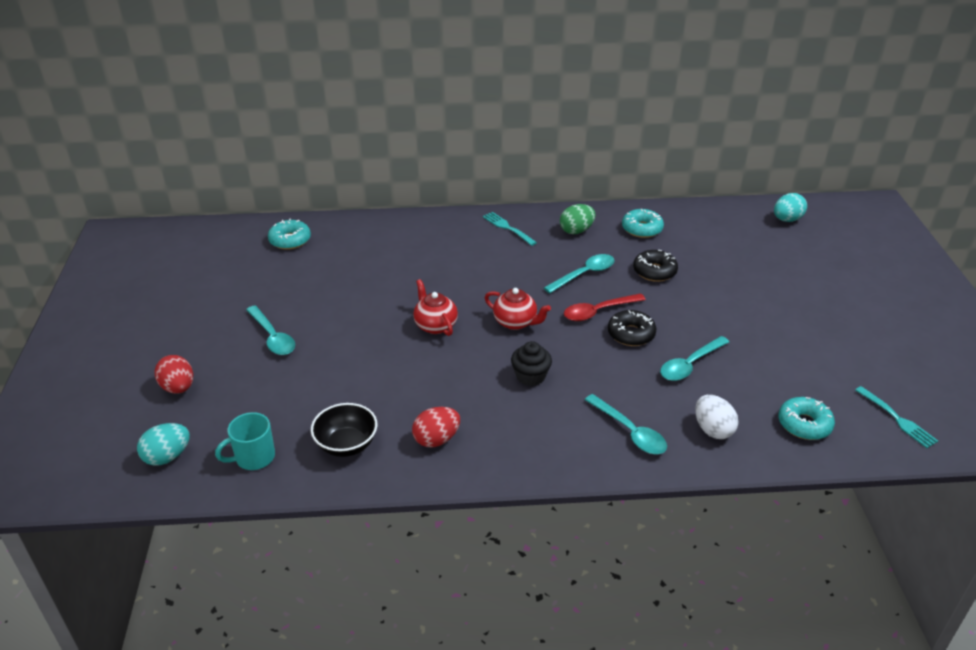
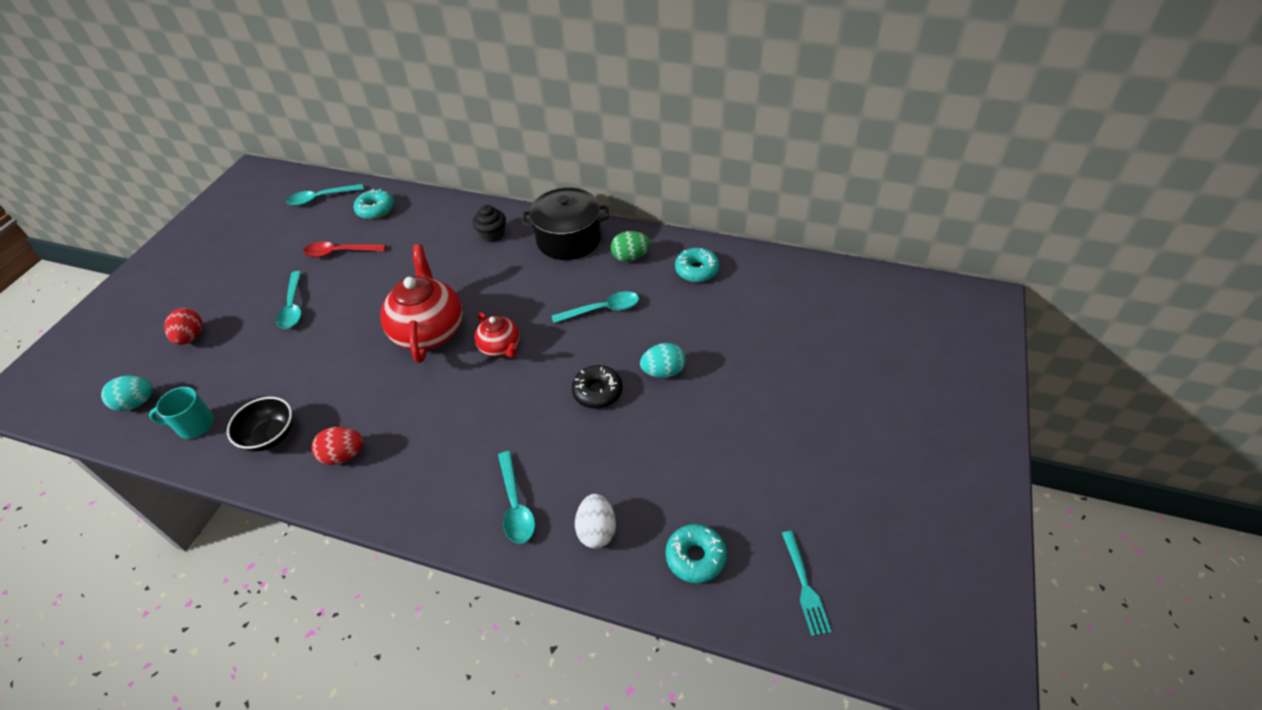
camera: 25 degrees right, 10 degrees up
red teapot [413,279,458,336] -> red teapot [381,245,463,363], size x1.80
turquoise fork [483,212,537,246] -> black pot [522,188,609,260]
black cupcake [511,341,552,386] -> black cupcake moved to [472,205,506,242]
red spoon [564,293,646,321] -> red spoon moved to [303,242,386,258]
black donut [633,250,678,282] -> none
turquoise spoon [660,336,729,381] -> turquoise spoon moved to [286,184,364,206]
turquoise egg [774,193,807,222] -> turquoise egg moved to [640,343,686,378]

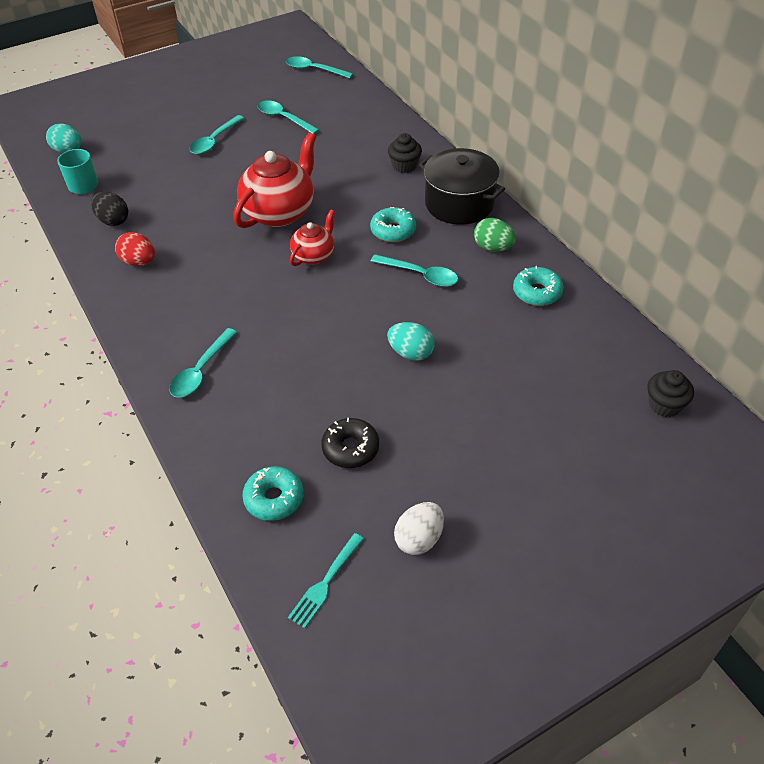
camera: 40 degrees right, 0 degrees up
red egg [164,308,202,345] -> none
black bowl [227,397,292,452] -> black egg [91,192,128,226]
red spoon [303,242,386,258] -> turquoise spoon [258,100,319,134]
turquoise donut [354,189,394,219] -> turquoise donut moved to [370,207,416,242]
red teapot [475,312,520,358] -> red teapot turned 150 degrees counterclockwise [290,209,335,266]
black donut [572,365,623,409] -> black donut moved to [321,418,379,468]
white egg [575,494,616,549] -> white egg moved to [394,502,444,555]
none -> black cupcake [647,370,694,417]

